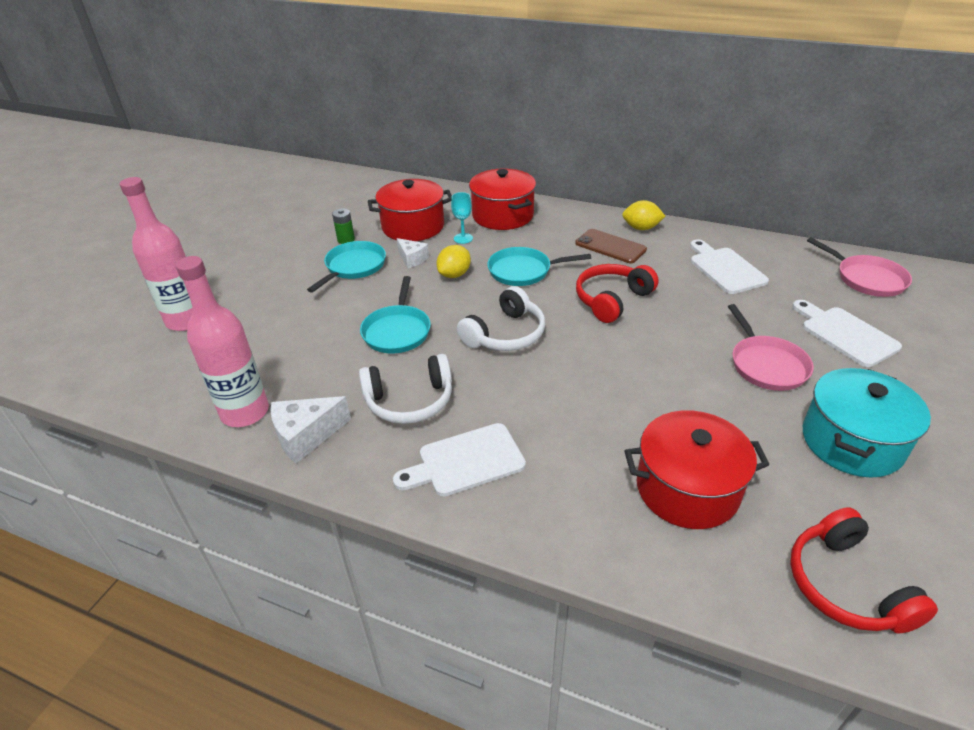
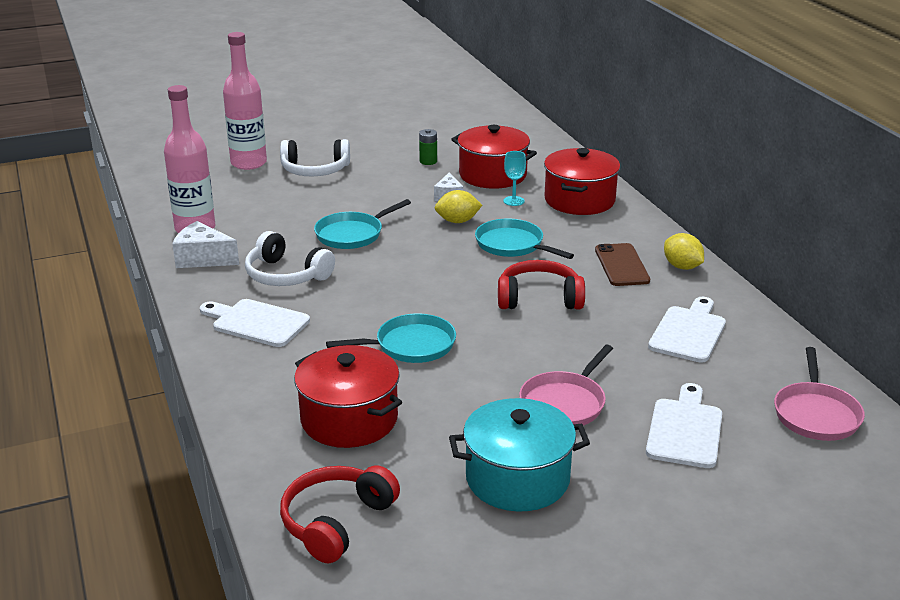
camera: 45 degrees right, 10 degrees down
turquoise pan [307,241,386,293] -> turquoise pan moved to [326,313,456,363]
white headphones [457,286,545,351] -> white headphones moved to [280,139,350,177]

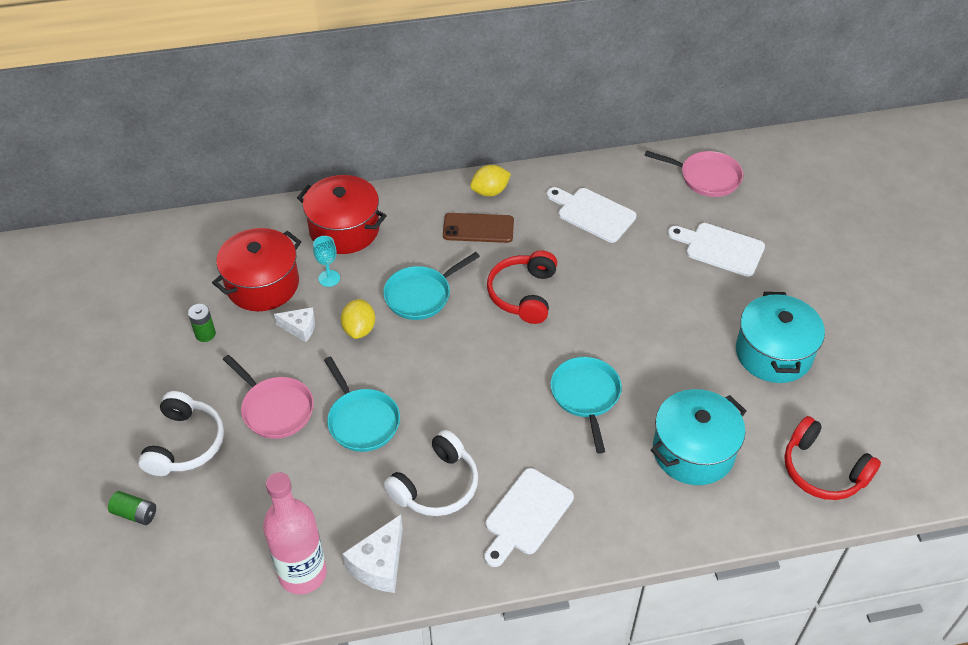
camera: 80 degrees left, 20 degrees up
pink bottle [223,32,267,170] -> green battery [108,491,156,525]
red pot [294,345,402,448] -> turquoise pot [651,389,746,485]
pink pan [519,345,613,426] -> pink pan moved to [223,355,314,439]

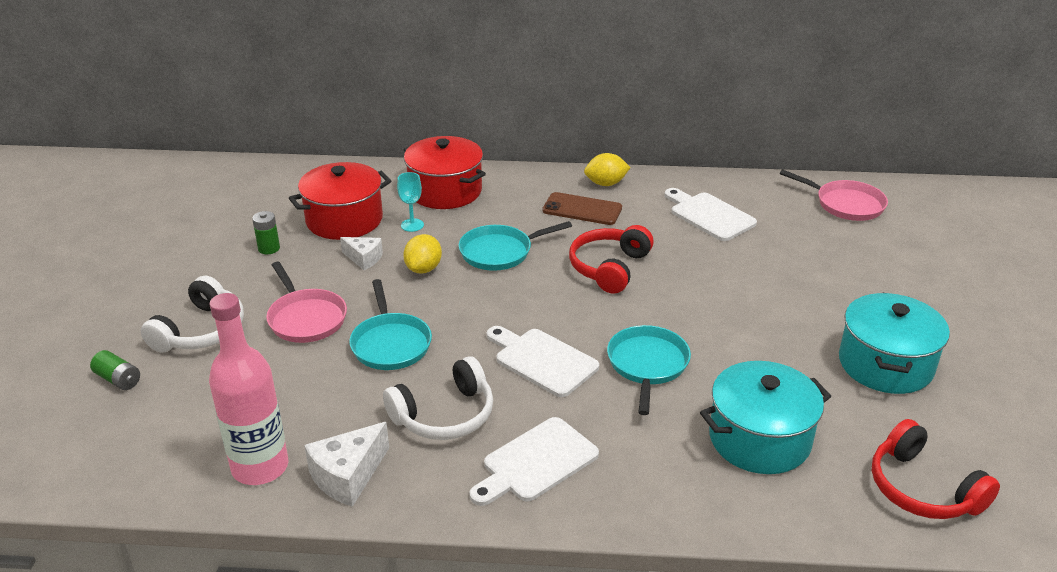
camera: 15 degrees right, 15 degrees down
white cutting board [668,223,765,277] -> white cutting board moved to [487,326,599,397]

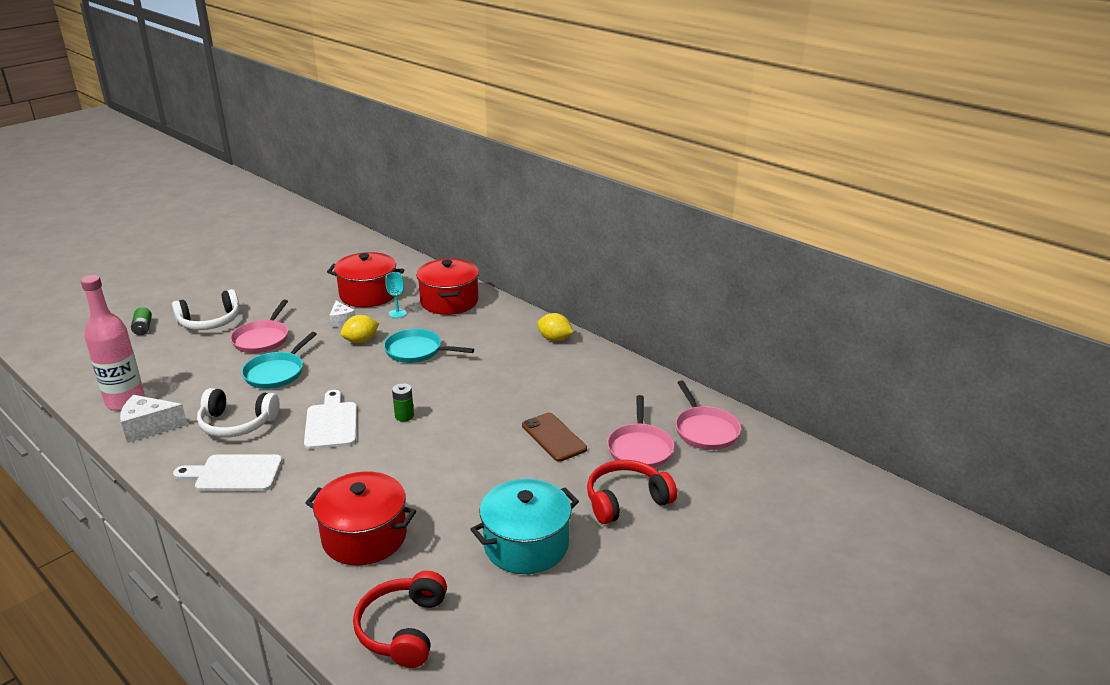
camera: 40 degrees right, 5 degrees down
green battery [252,211,280,254] -> green battery moved to [392,383,414,422]
brown phone [542,192,622,225] -> brown phone moved to [522,413,587,462]
red headphones [569,225,654,294] -> red headphones moved to [587,460,677,524]
turquoise pan [607,325,691,415] -> none
white cutting board [664,188,757,241] -> none
turquoise pot [700,361,831,474] -> red pot [305,471,416,565]
none -> pink pan [607,395,674,468]

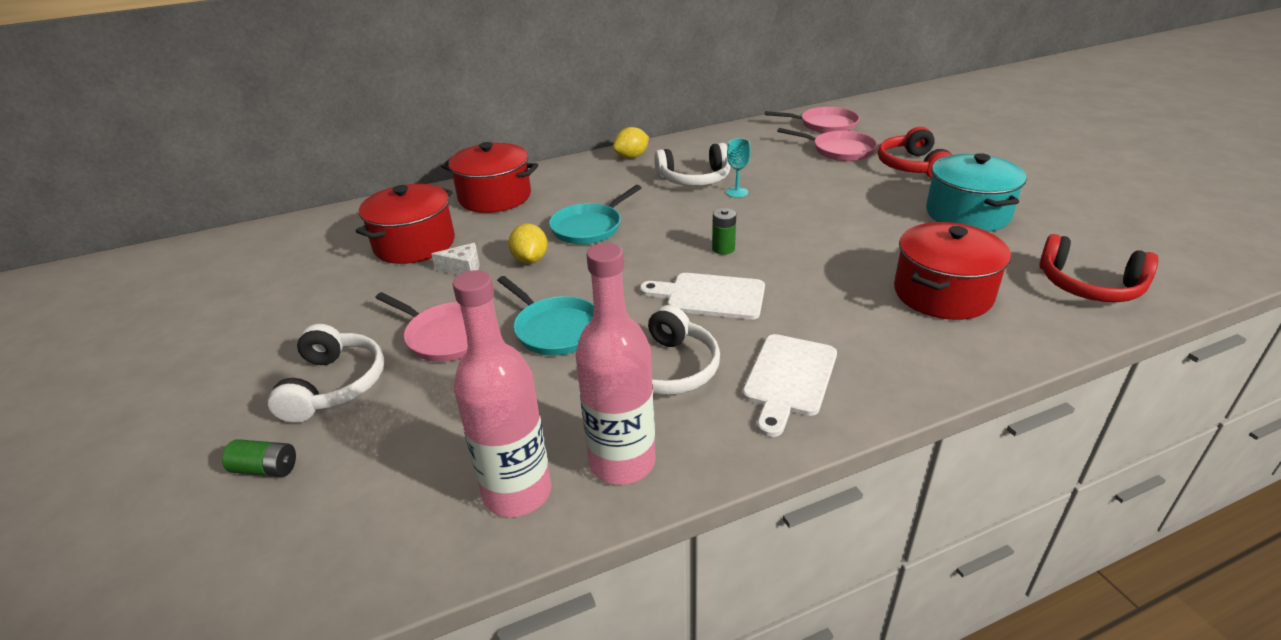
camera: 65 degrees left, 5 degrees up
white cheese [120,395,187,443] -> pink bottle [576,243,656,485]
turquoise goblet [385,272,407,318] -> turquoise goblet moved to [726,138,751,198]
brown phone [522,413,587,462] -> none
none -> white headphones [654,143,731,186]

